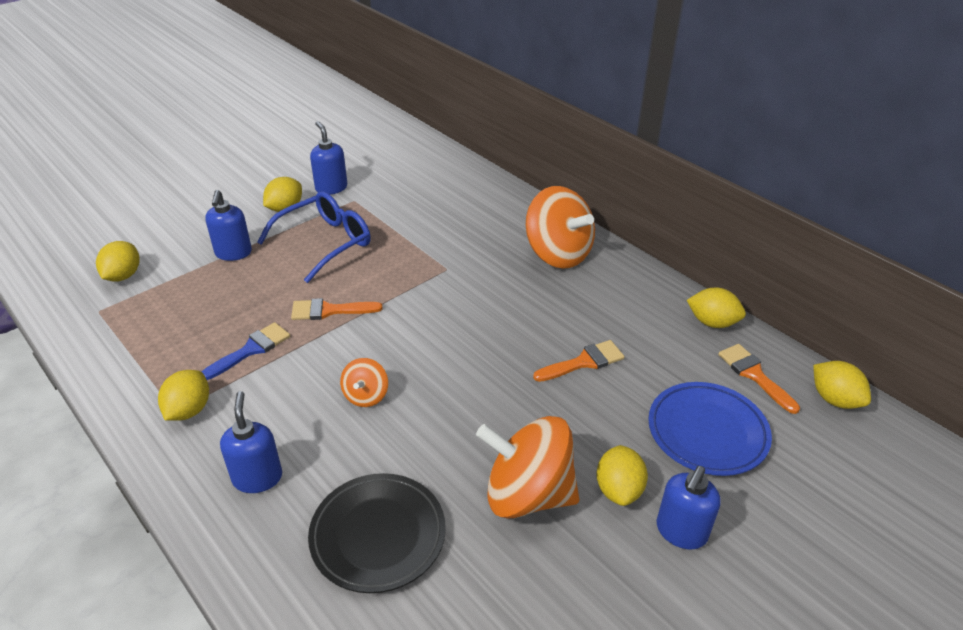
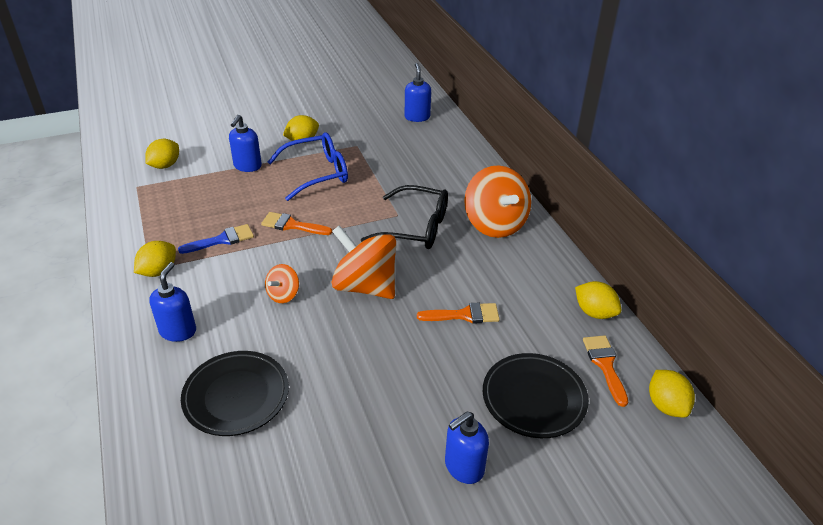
camera: 20 degrees right, 0 degrees up
blue soap dispenser [310,121,347,195] -> blue soap dispenser moved to [405,63,431,122]
orange spinning top [476,416,580,519] -> orange spinning top moved to [331,225,396,299]
yellow lemon [596,445,648,506] -> none
blue plate [648,382,772,476] -> black plate [483,353,589,438]
none -> black glasses [361,185,448,249]

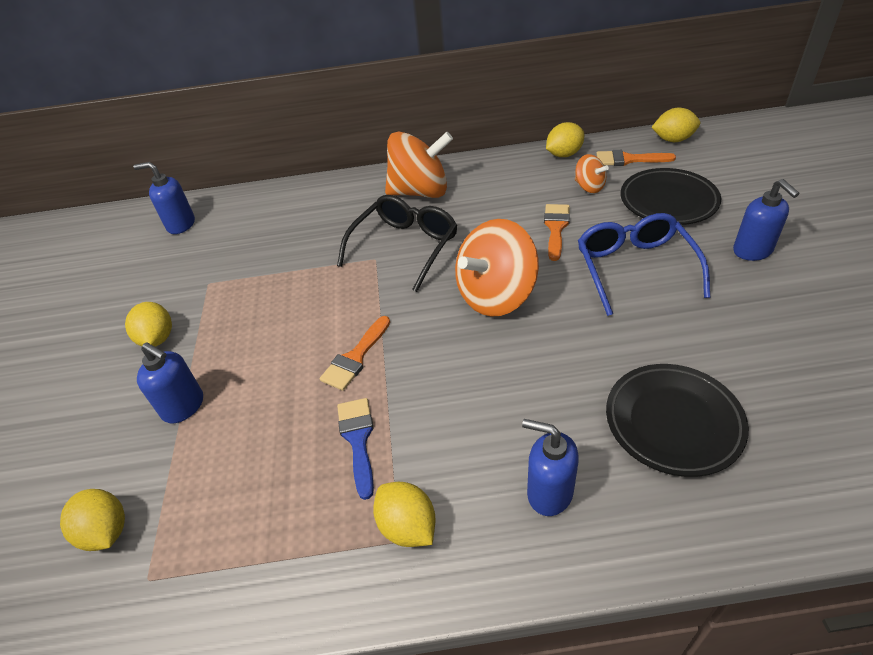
camera: 70 degrees left, 5 degrees up
orange spinning top [265,264,299,303] -> orange spinning top moved to [575,154,609,193]
blue glasses [268,132,348,201] -> blue glasses moved to [578,213,710,316]

